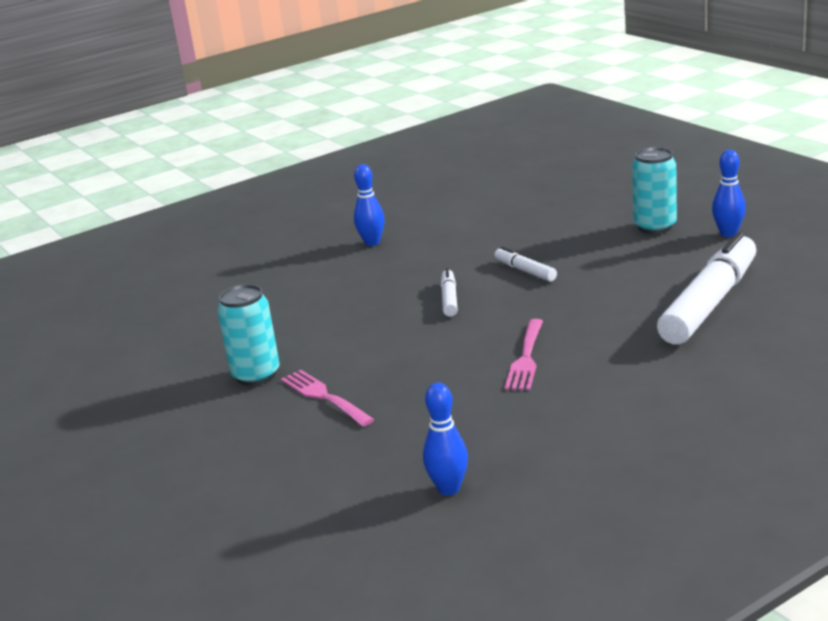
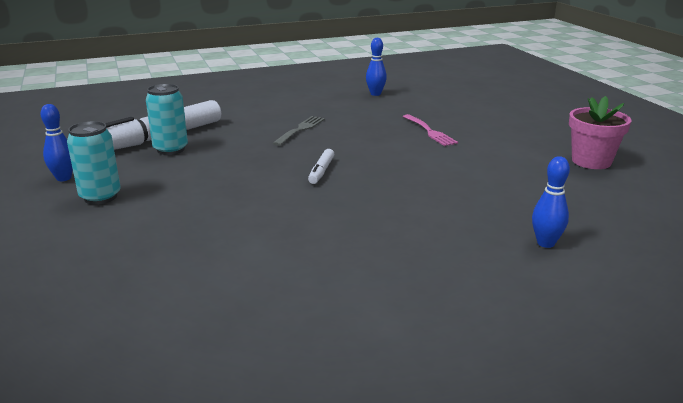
camera: 170 degrees left, 0 degrees up
turquoise can [217,284,280,386] -> turquoise can moved to [146,84,188,155]
blue bowling pin [354,164,385,246] -> blue bowling pin moved to [532,156,570,248]
white marker [494,247,557,282] -> none
pink fork [505,319,543,390] -> grey fork [272,116,325,146]
none -> pink flower pot [569,96,631,169]

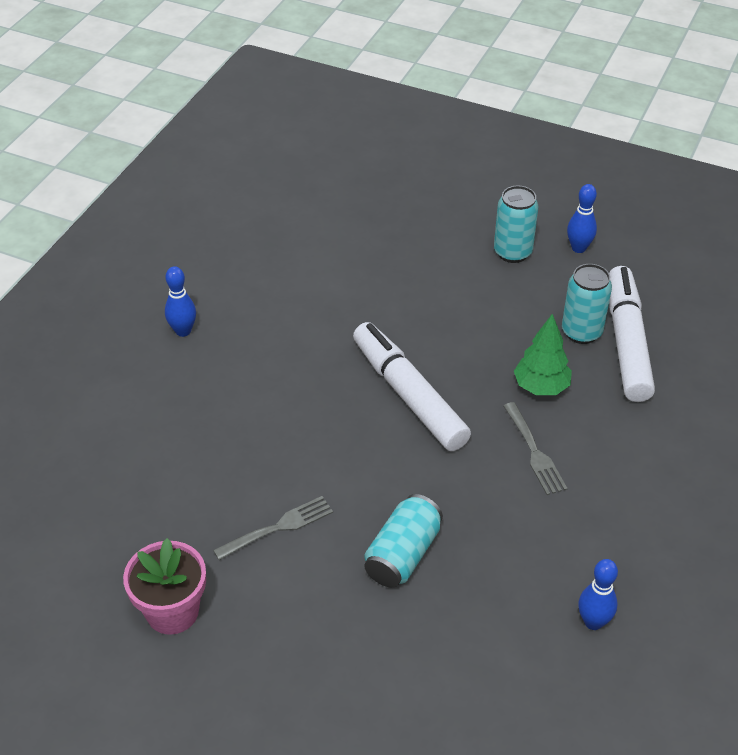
camera: 135 degrees right, 20 degrees up
white marker [308,149,334,184] -> white marker [353,322,471,451], size x2.24
pink fork [403,114,458,146] -> turquoise can [364,494,443,588]
blue bowling pin [532,156,570,248] -> blue bowling pin moved to [165,266,196,337]
none -> grey fork [213,496,333,561]
none -> green tree [514,314,572,395]

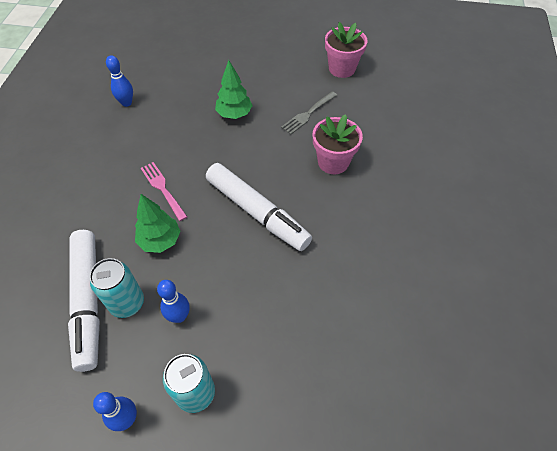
camera: 165 degrees right, 10 degrees up
blue bowling pin [165,266,196,337] -> blue bowling pin moved to [157,280,190,323]
turquoise can [364,494,443,588] -> green tree [215,60,253,119]
grey fork [503,402,568,495] -> pink fork [141,162,187,221]
none -> pink flower pot [313,114,363,174]

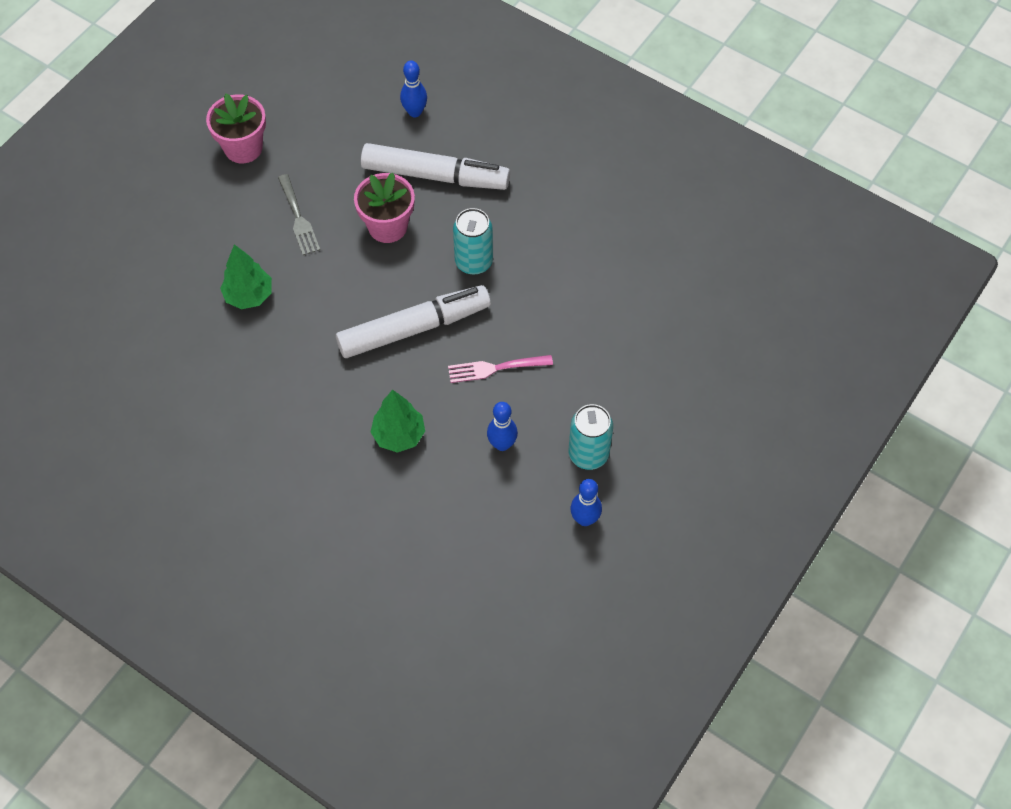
camera: 65 degrees left, 5 degrees up
white marker [68,230,100,372] -> white marker moved to [361,143,510,190]
turquoise can [89,258,144,318] -> turquoise can moved to [453,208,493,275]
blue bowling pin [106,55,133,107] -> blue bowling pin moved to [400,61,427,117]
pink fork [141,162,187,221] -> pink fork moved to [448,355,553,383]

